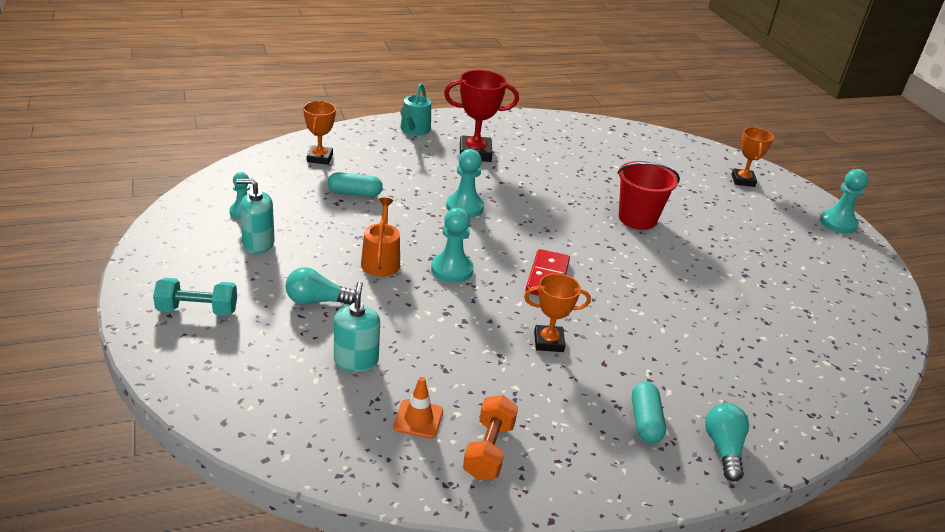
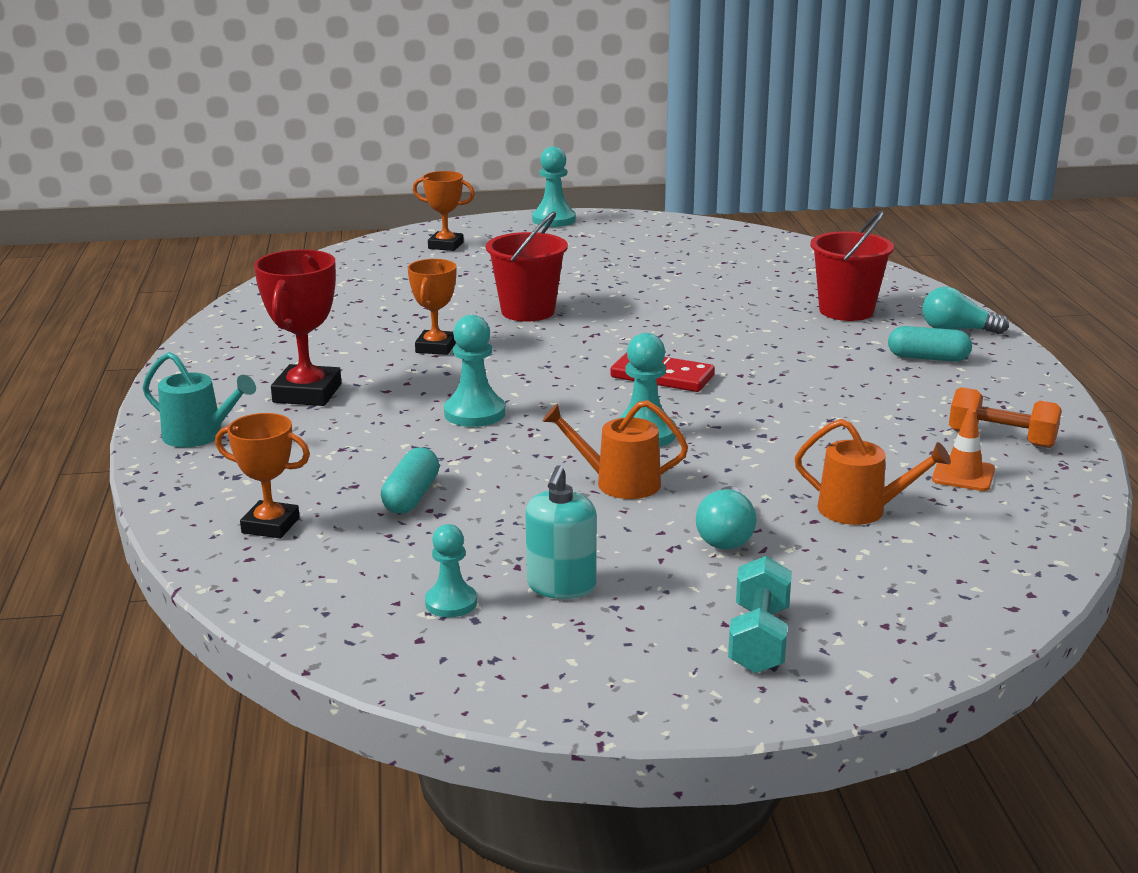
camera: 75 degrees left, 10 degrees down
turquoise soap dispenser [334,281,380,372] -> orange watering can [794,419,951,525]
orange trophy [524,273,591,352] -> orange trophy moved to [407,259,456,355]
none -> red bucket [810,211,894,321]

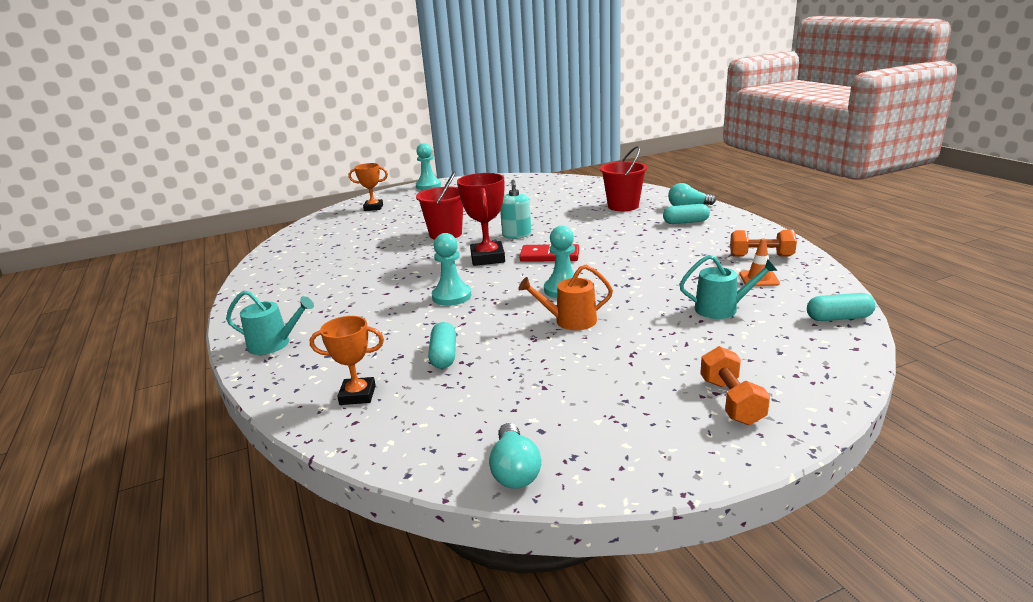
camera: 15 degrees left, 0 degrees up
red trophy [254,249,341,406] -> red trophy moved to [457,173,505,266]
orange trophy [407,259,456,355] -> none
turquoise pawn [425,524,477,617] -> none
turquoise soap dispenser [525,465,597,599] -> turquoise soap dispenser moved to [500,179,531,239]
turquoise light bulb [696,486,756,550] -> turquoise light bulb moved to [489,423,541,489]
turquoise dumbbell [728,556,792,674] -> orange dumbbell [700,346,770,425]
orange watering can [794,419,951,525] -> turquoise watering can [679,255,778,319]
none -> turquoise capsule [807,293,876,321]

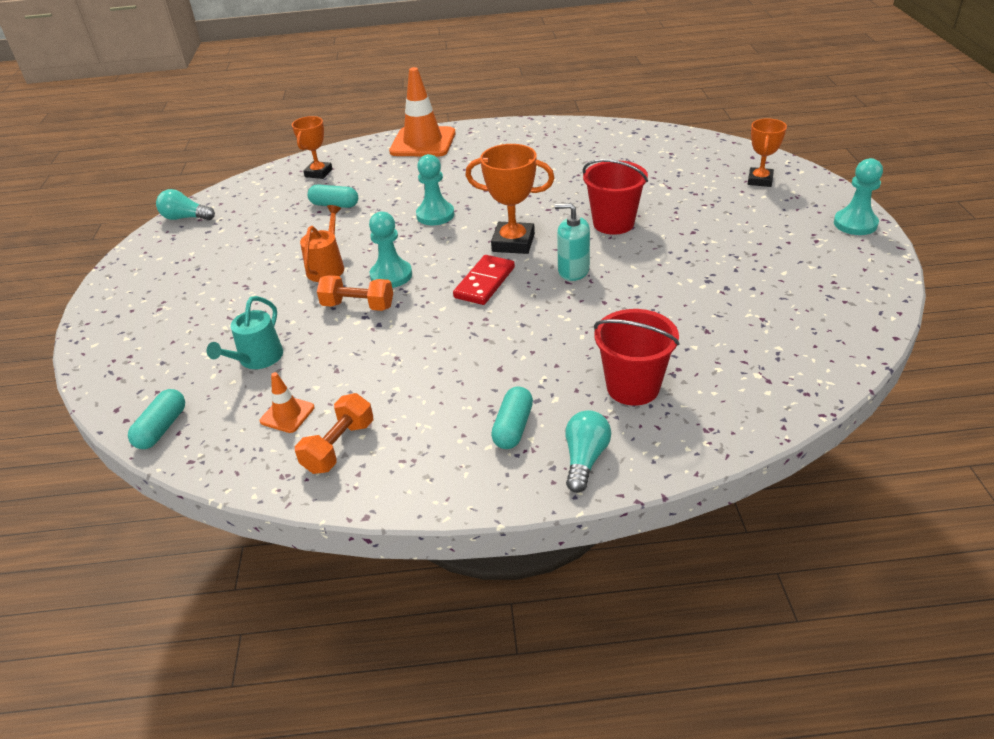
camera: 110 degrees right, 15 degrees up
turquoise watering can [226,290,314,355] -> orange traffic cone [389,67,456,157]
red trophy [457,173,505,266] -> orange trophy [465,144,554,254]
orange dumbbell [700,346,770,425] -> orange dumbbell moved to [317,275,393,311]

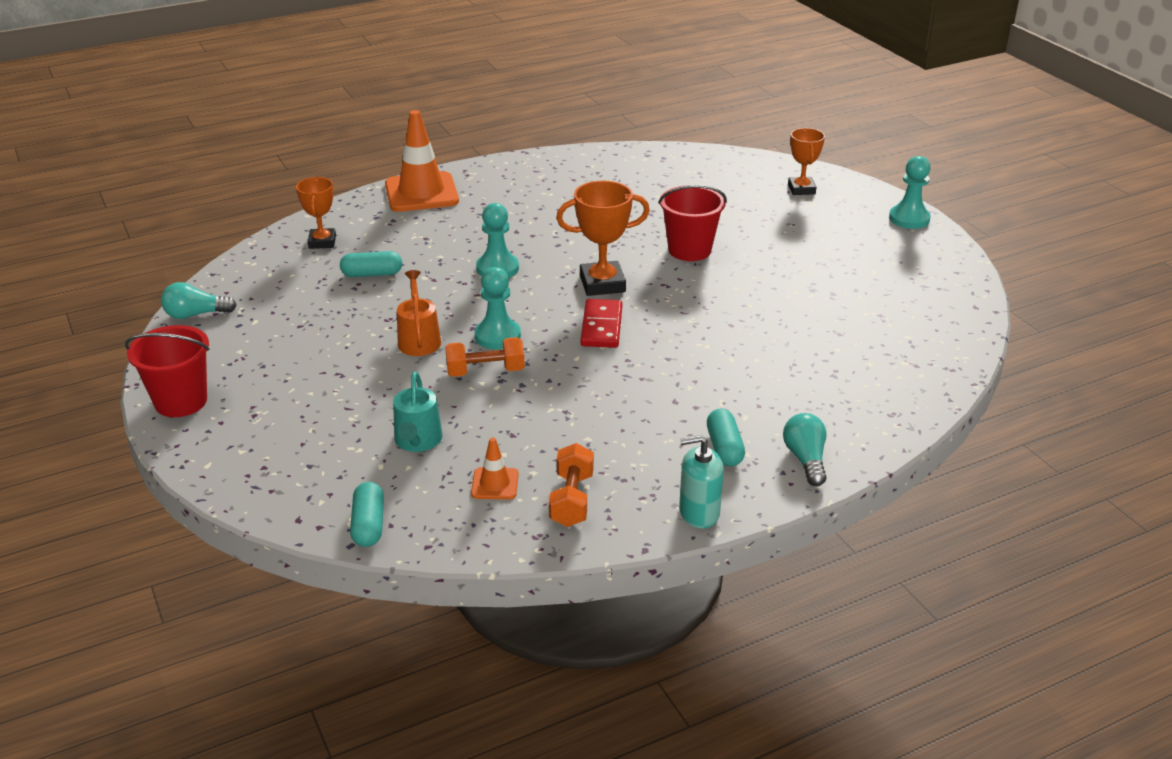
camera: 25 degrees left, 5 degrees down
turquoise soap dispenser [555,203,590,281] -> turquoise soap dispenser moved to [679,435,724,528]
red bucket [594,309,680,406] -> red bucket moved to [125,325,210,417]

